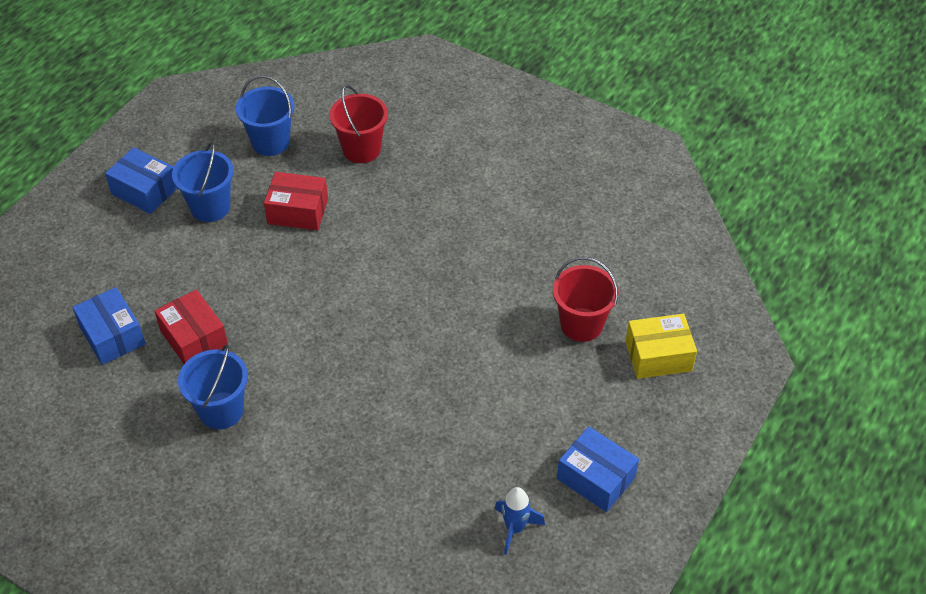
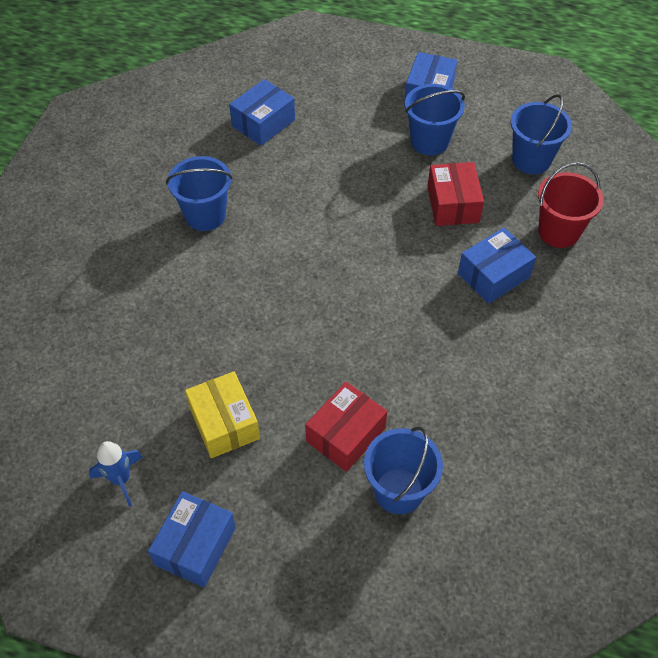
camera: 75 degrees right, 5 degrees up
red box [155,290,228,364] -> red box moved to [305,382,388,472]
red bucket [553,257,619,342] -> blue bucket [364,427,443,514]
yellow box [626,314,697,379] -> yellow box moved to [185,371,260,458]
none -> blue box [458,228,536,304]

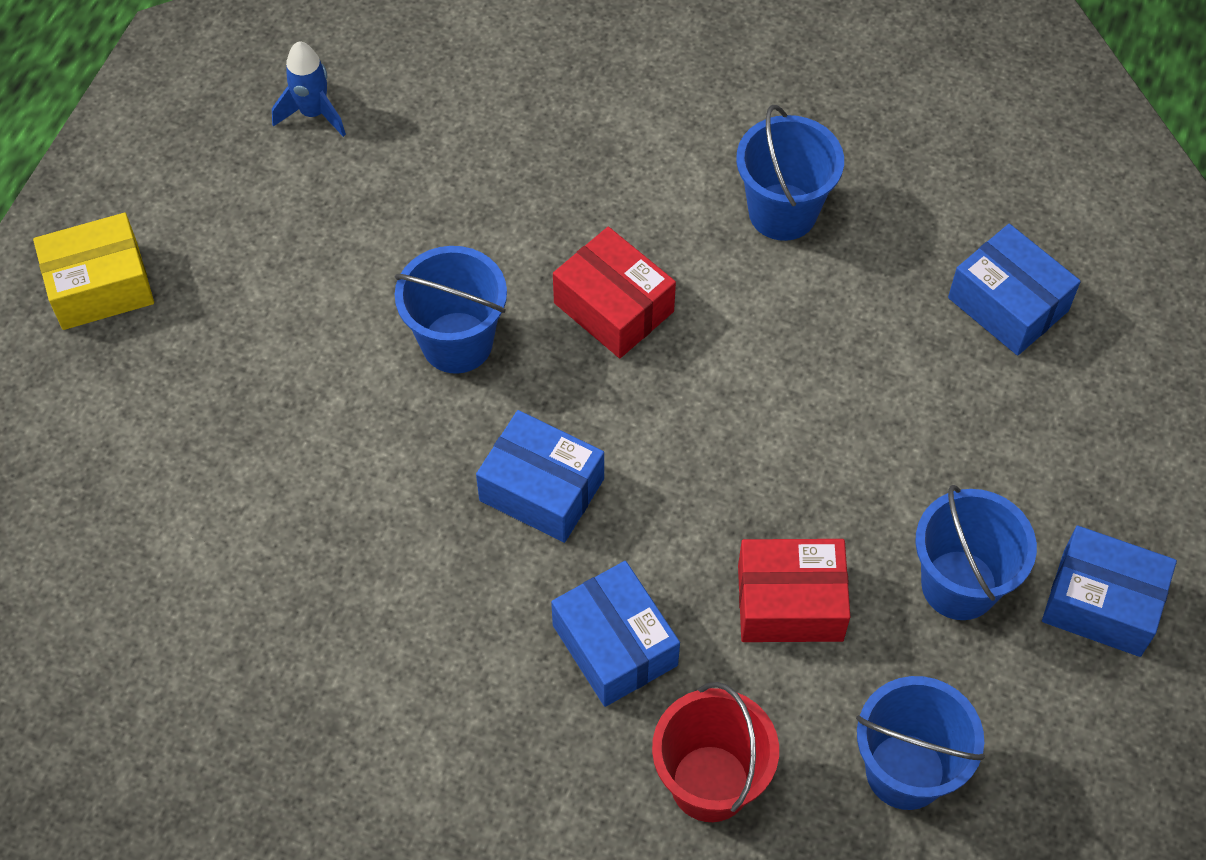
camera: 95 degrees right, 5 degrees up
blue box [148,491,236,588] -> blue box moved to [476,410,604,543]
yellow box [185,371,260,458] -> yellow box moved to [33,213,154,330]
red box [305,382,388,472] -> red box moved to [553,227,676,358]
blue bucket [364,427,443,514] -> blue bucket moved to [395,246,507,374]

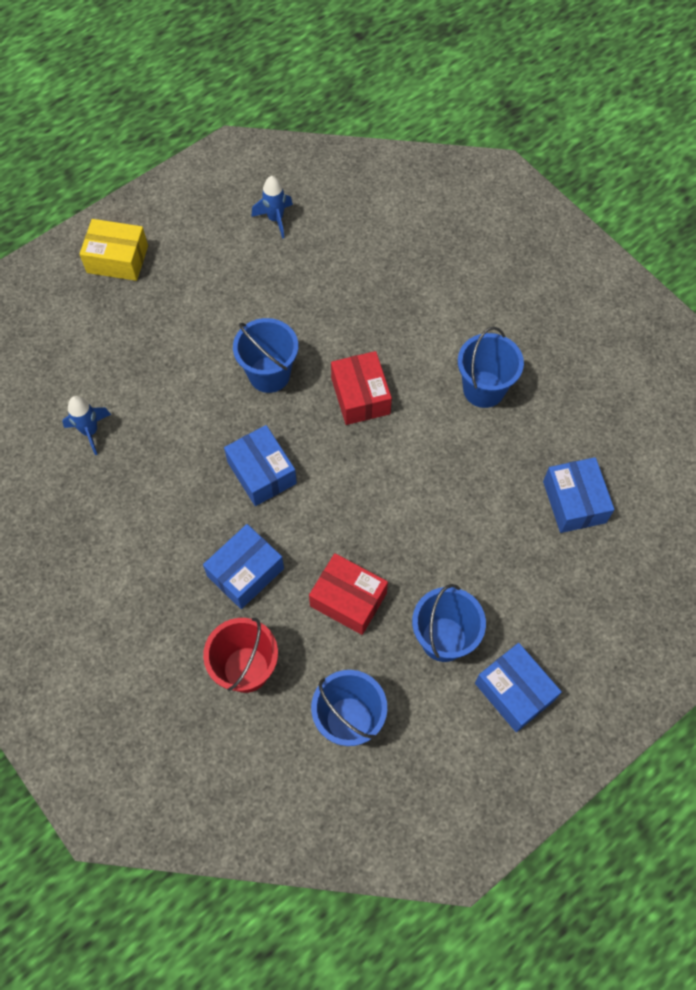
camera: 30 degrees right, 5 degrees up
blue box [551,561,680,707] -> blue box turned 45 degrees clockwise [203,524,284,609]
none -> blue rocket [62,396,111,455]

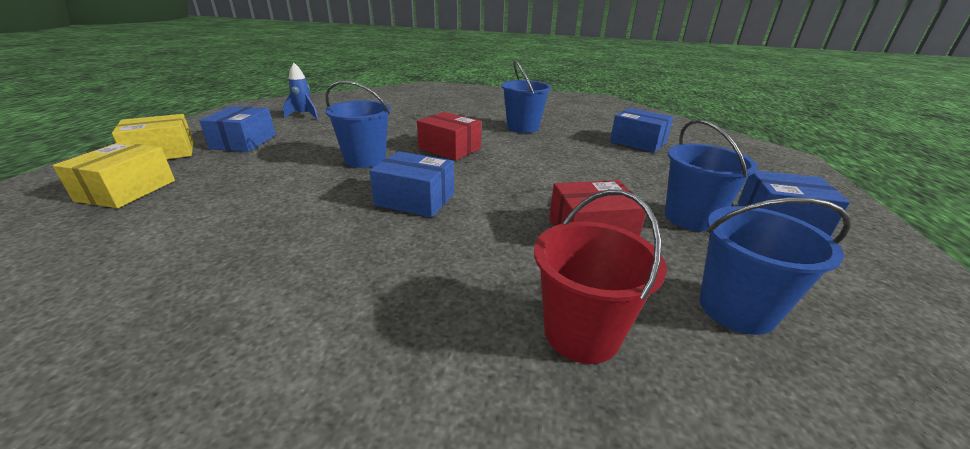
camera: 40 degrees left, 35 degrees down
blue rocket [62,396,111,455] -> none
blue box [203,524,284,609] -> blue box moved to [199,106,276,152]
none -> yellow box [53,142,175,208]

